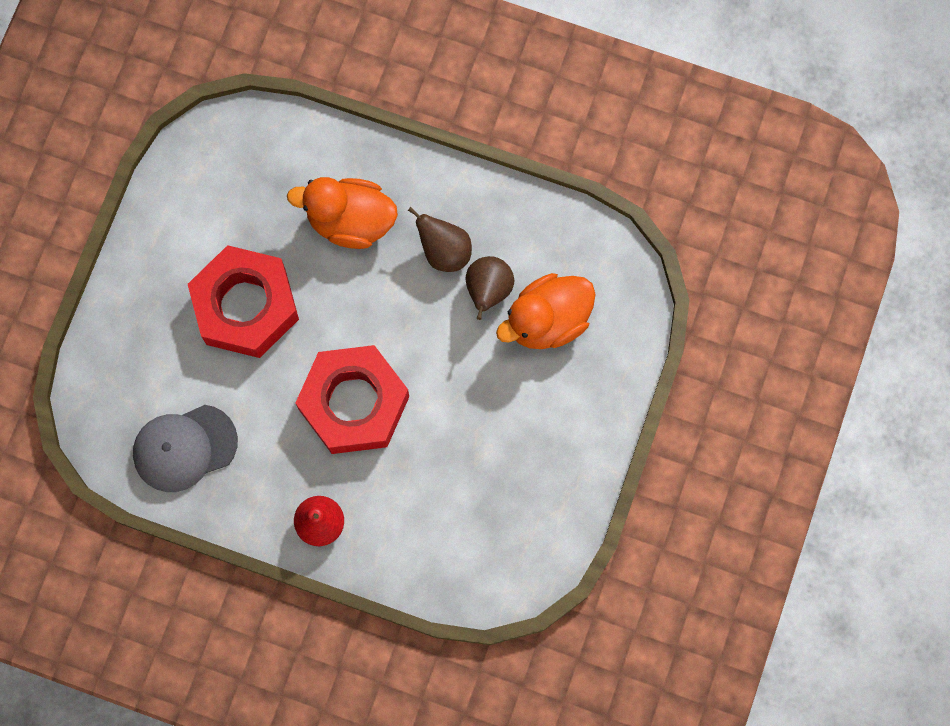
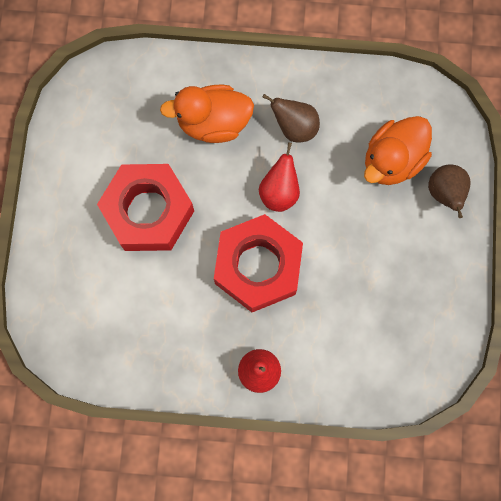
camera: 15 degrees left, 0 degrees up
grey cap [133,405,238,492] -> none
brown pear [466,256,514,320] -> brown pear moved to [428,164,471,218]
none -> red pear [259,143,300,212]

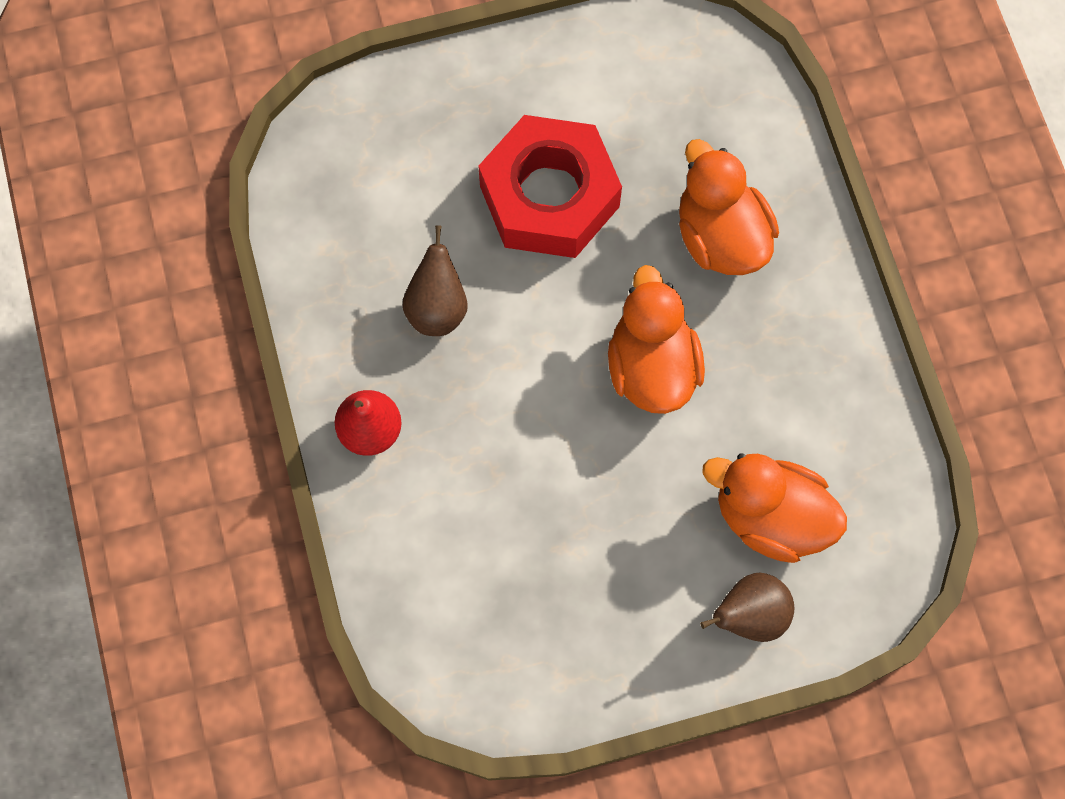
camera: 70 degrees right, 5 degrees down
red nut [214,214,303,312] -> none
red pear [259,143,300,212] -> orange duck [608,265,705,414]
brown pear [262,94,320,142] -> brown pear moved to [402,225,467,336]

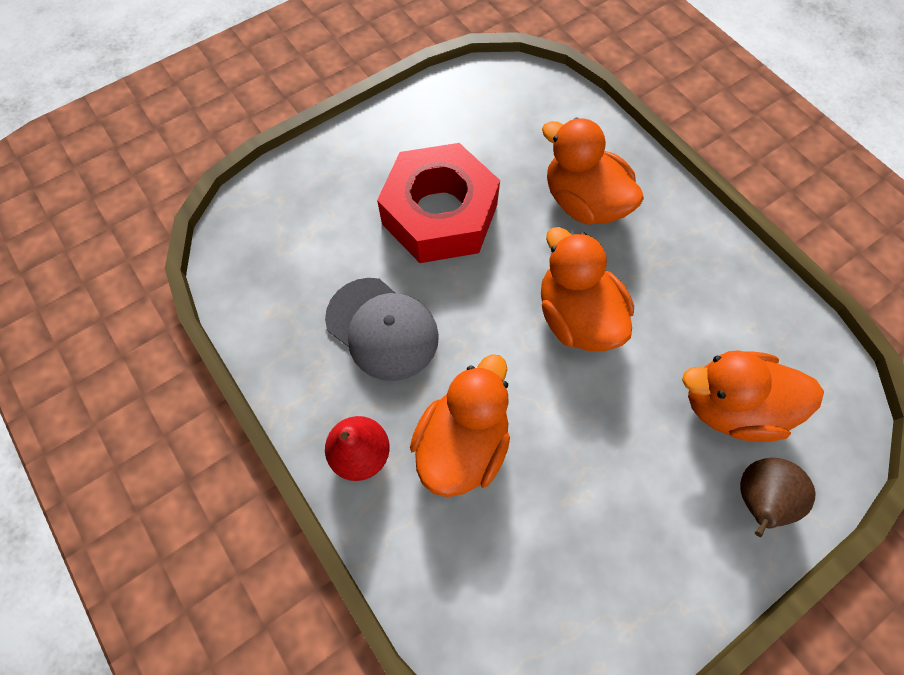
camera: 20 degrees left, 5 degrees down
brown pear [402,225,467,336] -> grey cap [325,278,439,381]
none -> orange duck [410,354,510,497]

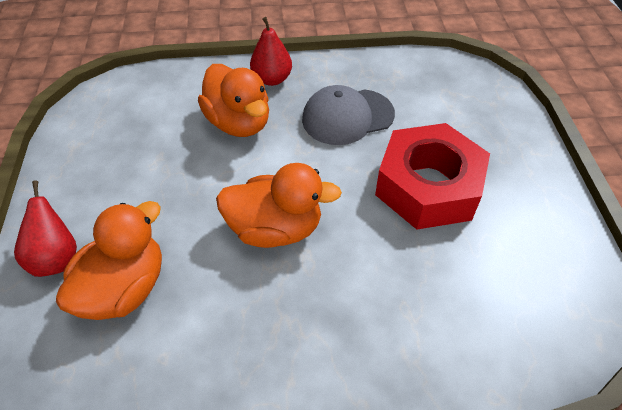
camera: 120 degrees right, 15 degrees down
orange duck [542,118,644,225] -> none
brown pear [740,458,815,537] -> red pear [14,180,77,277]

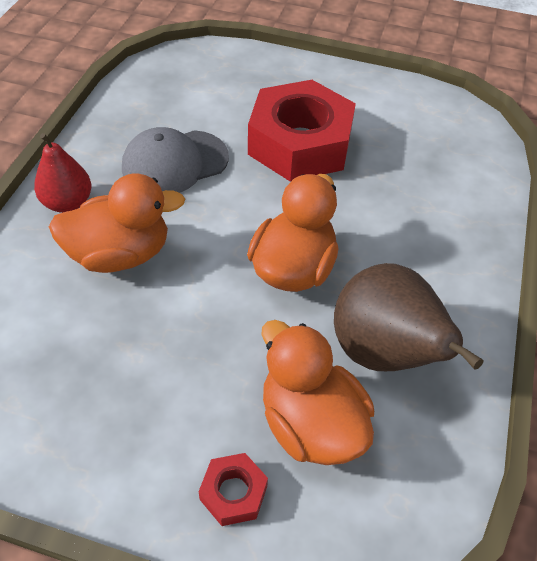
camera: 70 degrees left, 0 degrees up
red pear [14,180,77,277] -> red nut [199,453,268,526]
grey cap [302,85,395,145] -> grey cap turned 60 degrees clockwise [122,127,229,193]
none -> brown pear [334,263,483,371]

